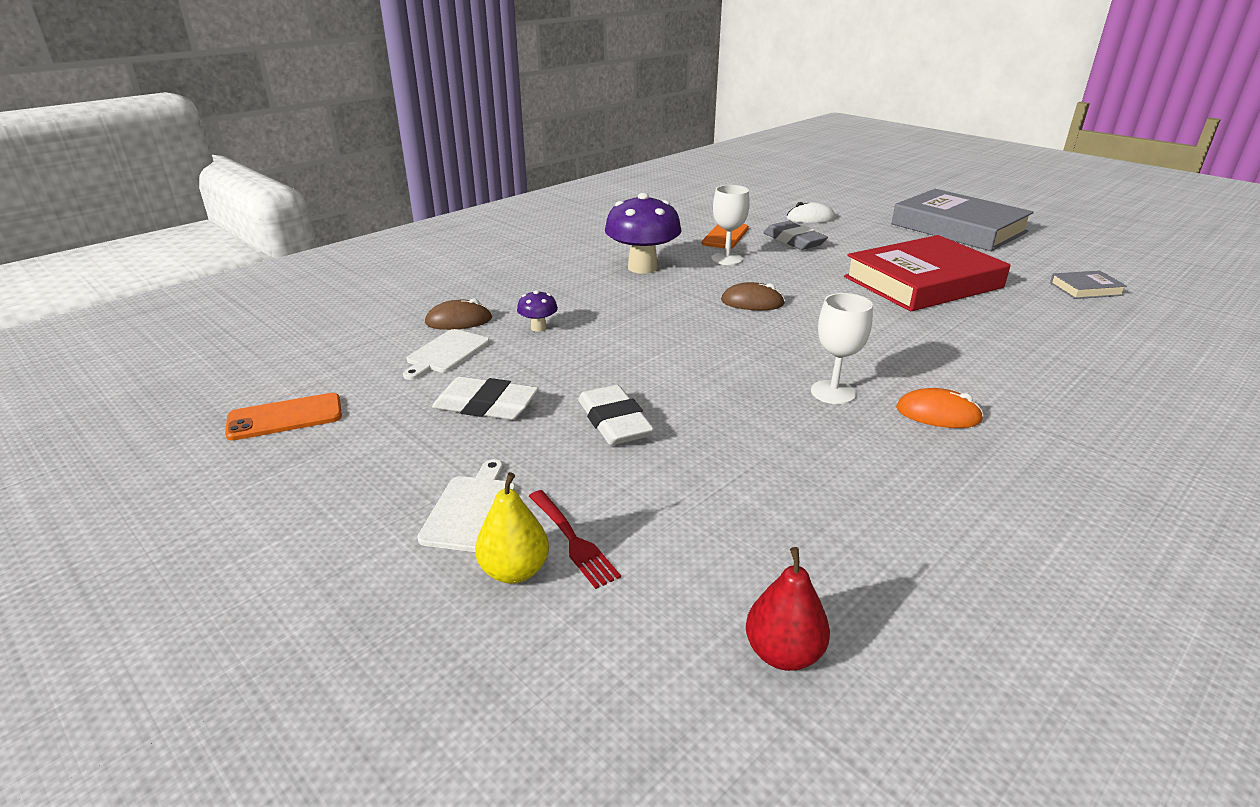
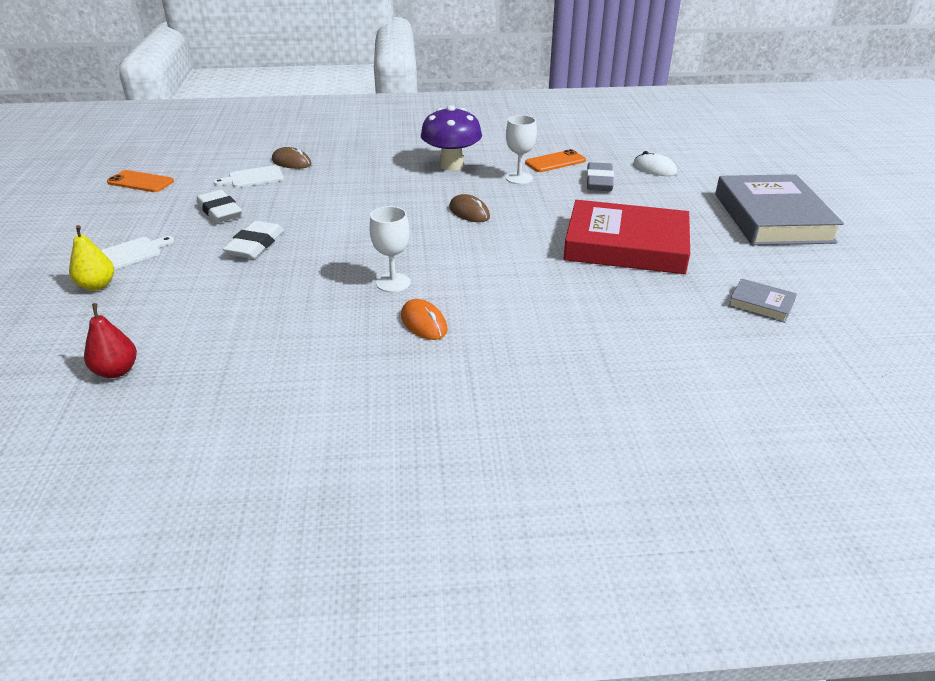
camera: 40 degrees right, 5 degrees up
purple mushroom [517,290,558,332] -> none
red fork [529,490,621,589] -> none

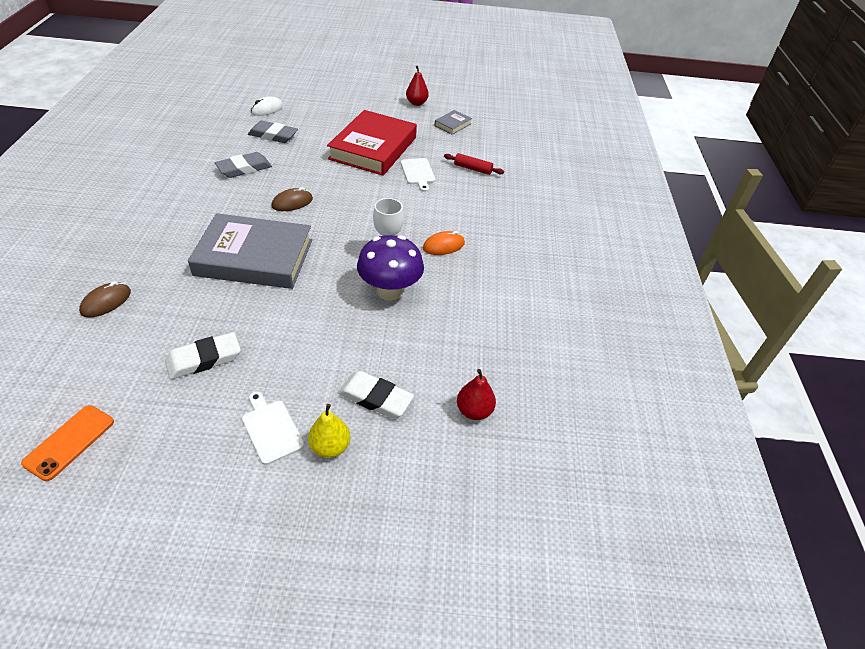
camera: 85 degrees left, 10 degrees up
white cutting board [213,165,284,188] -> white cutting board moved to [401,158,435,192]
white eraser [223,221,284,259] -> white eraser moved to [338,371,414,418]
purple mushroom [421,105,482,171] -> purple mushroom moved to [357,235,424,301]
white goblet [506,115,537,184] -> grey eraser [215,152,272,178]
orange phone [525,149,586,172] -> none
grey book [715,174,844,245] -> grey book moved to [188,213,312,289]
none -> red pear [406,66,429,106]
none -> red rolling pin [444,153,504,175]

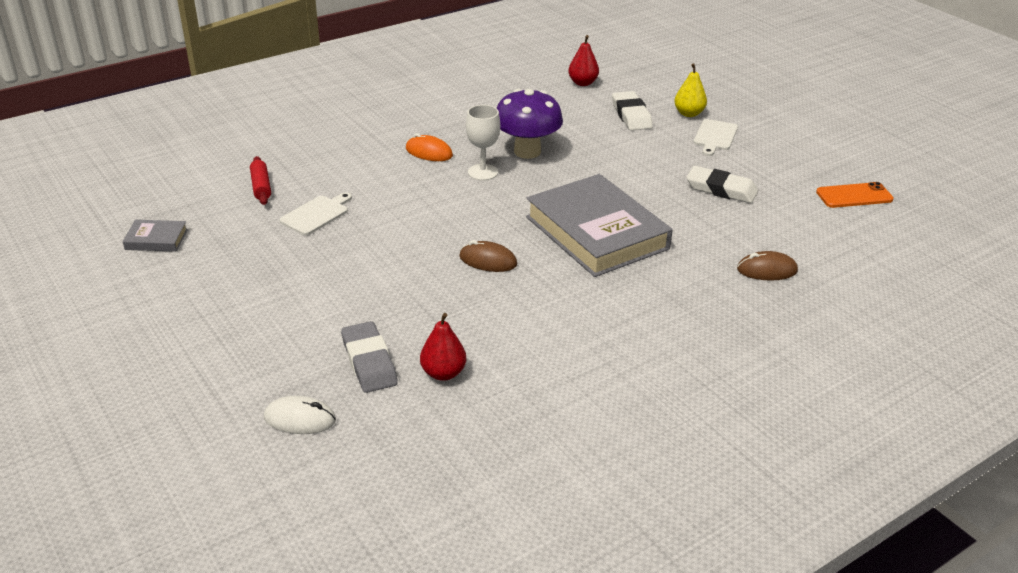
camera: 125 degrees left, 10 degrees down
grey eraser [215,152,272,178] -> none
red book [327,110,417,176] -> none
red pear [406,66,429,106] -> red pear moved to [420,313,467,381]

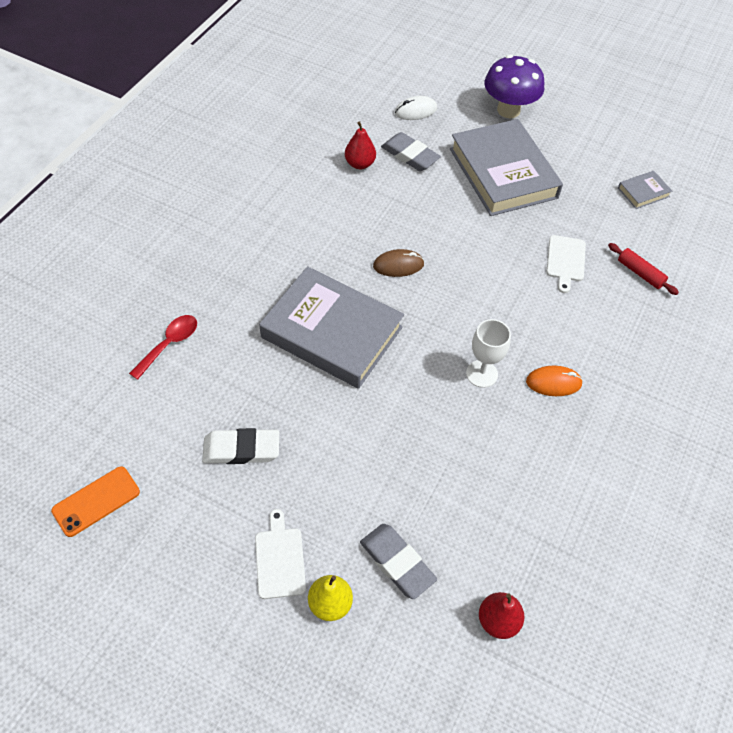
camera: 150 degrees right, 20 degrees up
purple mushroom [497,89,563,159] -> purple mushroom moved to [484,55,544,118]
white eraser [612,91,653,130] -> grey eraser [360,524,437,599]
brown mouse [737,251,798,281] -> red spoon [129,315,197,380]
none -> grey book [450,119,563,216]

